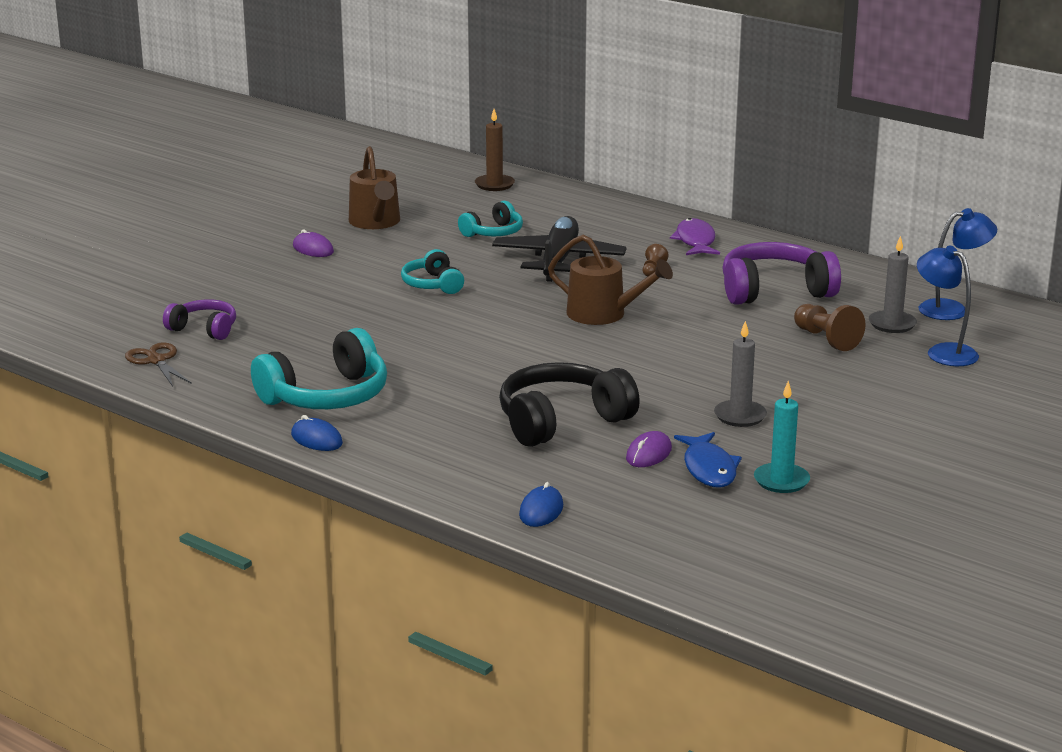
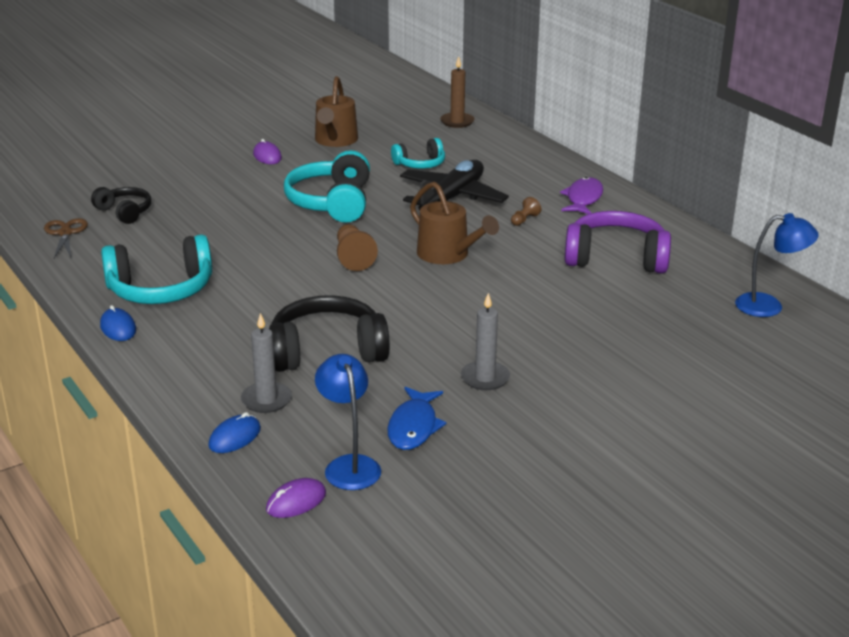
camera: 20 degrees right, 5 degrees up
purple headphones [163,299,236,340] -> black headphones [91,187,151,224]
turquoise headphones [401,249,464,294] -> turquoise headphones [284,150,370,223], size x1.74
purple mouse [626,431,672,467] -> purple mouse moved to [266,478,326,518]
turquoise candle [754,381,810,493] -> none
brown pawn [794,304,865,351] -> brown pawn moved to [337,224,378,271]
grey candle [869,236,917,333] -> grey candle moved to [241,313,292,413]
blue lamp [917,246,979,366] -> blue lamp moved to [315,354,381,490]

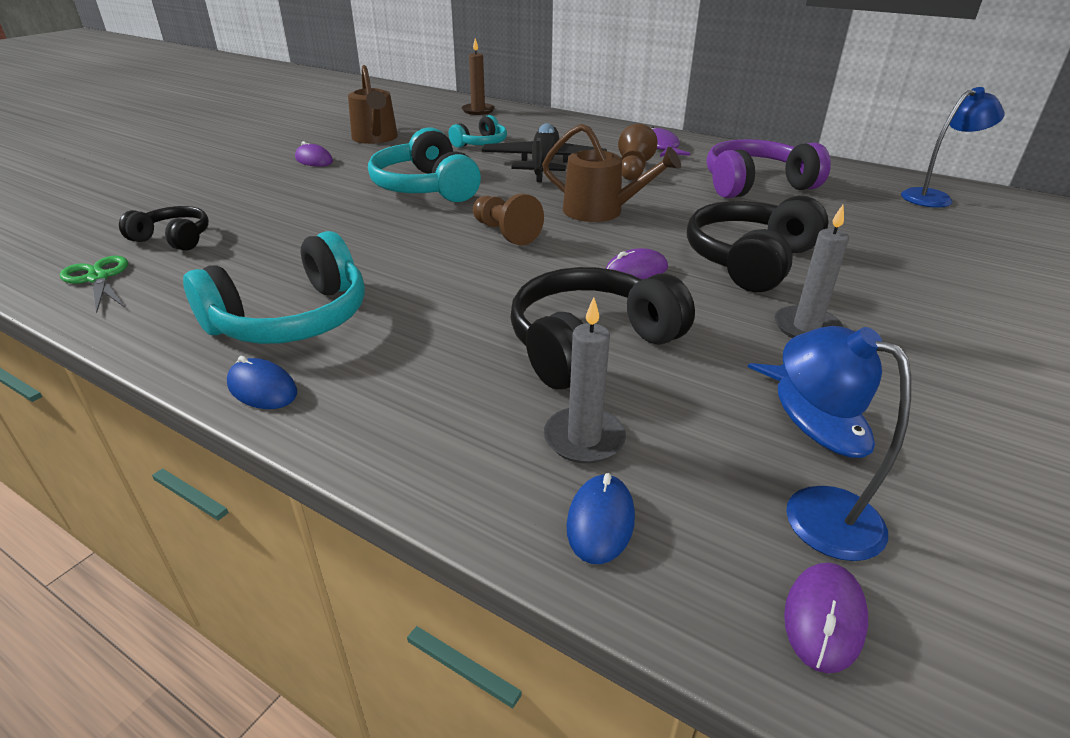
camera: 25 degrees left, 5 degrees up
brown scissors [44,218,88,258] -> green scissors [60,256,128,313]
brown pawn [511,197,541,226] -> brown pawn [618,124,658,180], size x1.80
none -> purple mouse [606,248,668,280]
none -> black headphones [687,195,829,292]

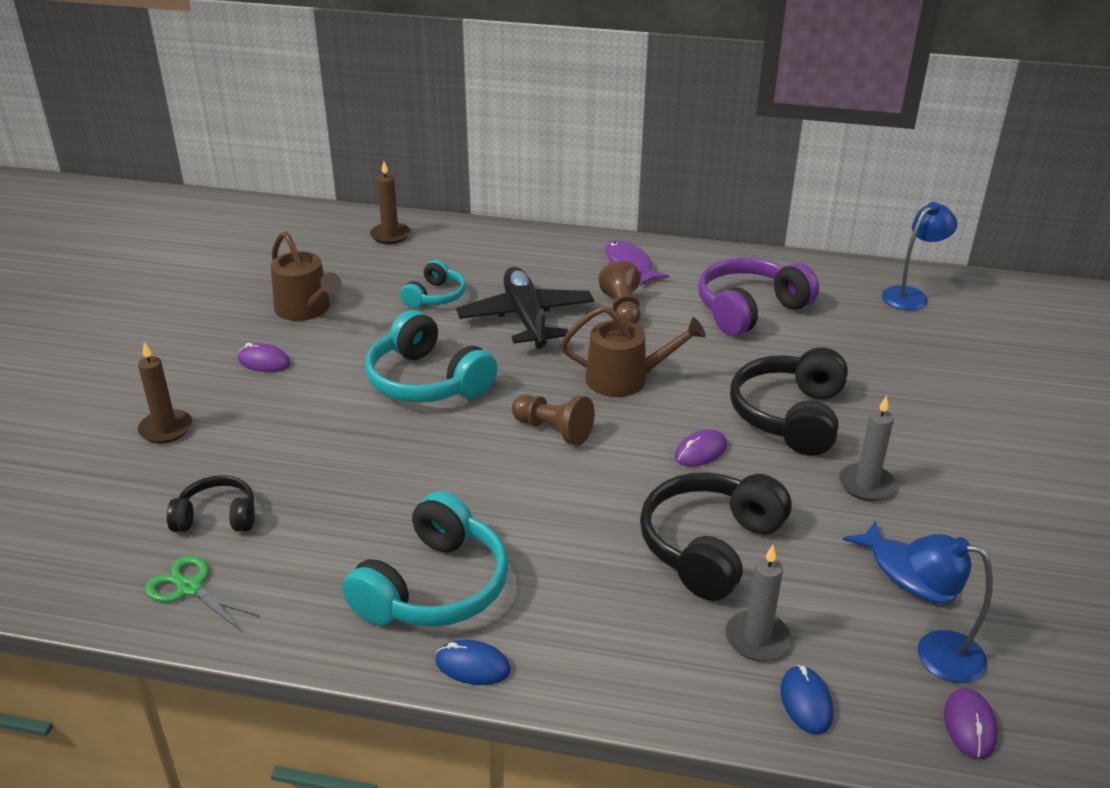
camera: 20 degrees left, 0 degrees up
none -> brown candle [138,342,192,443]

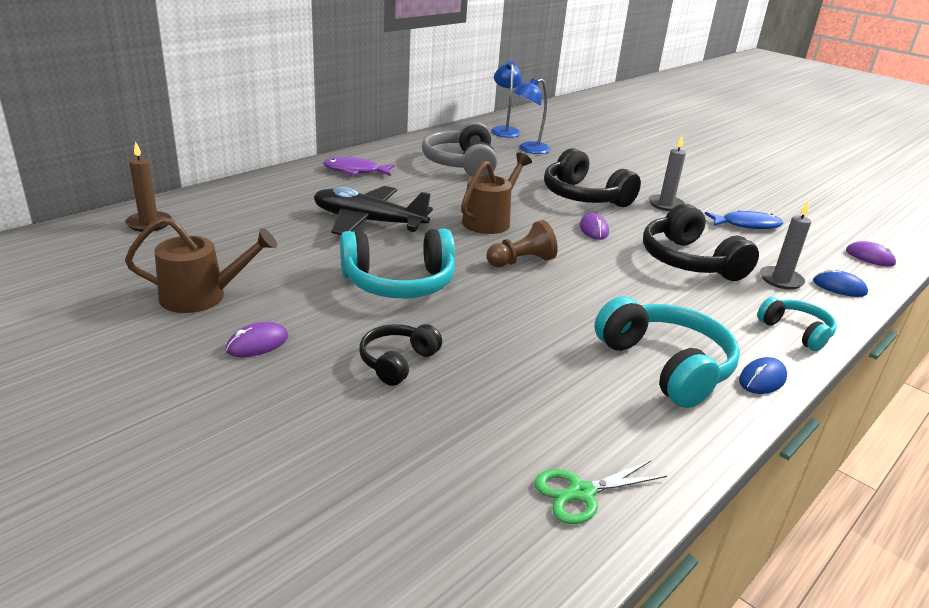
camera: 60 degrees left, 5 degrees down
brown candle [138,342,192,443] -> none
black headphones [167,475,255,532] -> black headphones moved to [359,324,442,386]
turquoise headphones [400,260,466,308] -> turquoise headphones moved to [757,297,837,351]
brown pawn [598,261,641,324] -> none
purple headphones [698,258,819,336] -> grey headphones [422,122,497,177]
blue lamp [908,534,993,683] -> blue lamp moved to [513,78,551,154]

